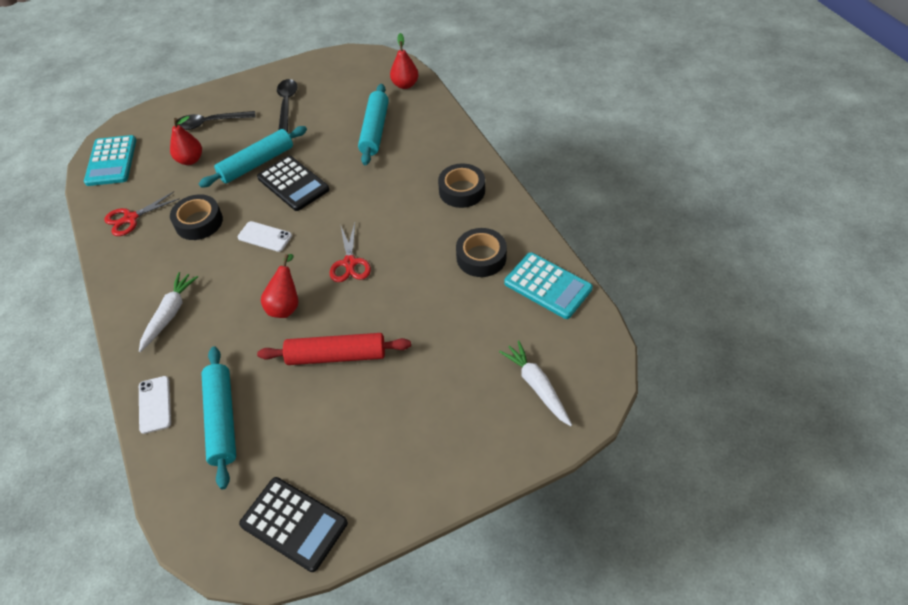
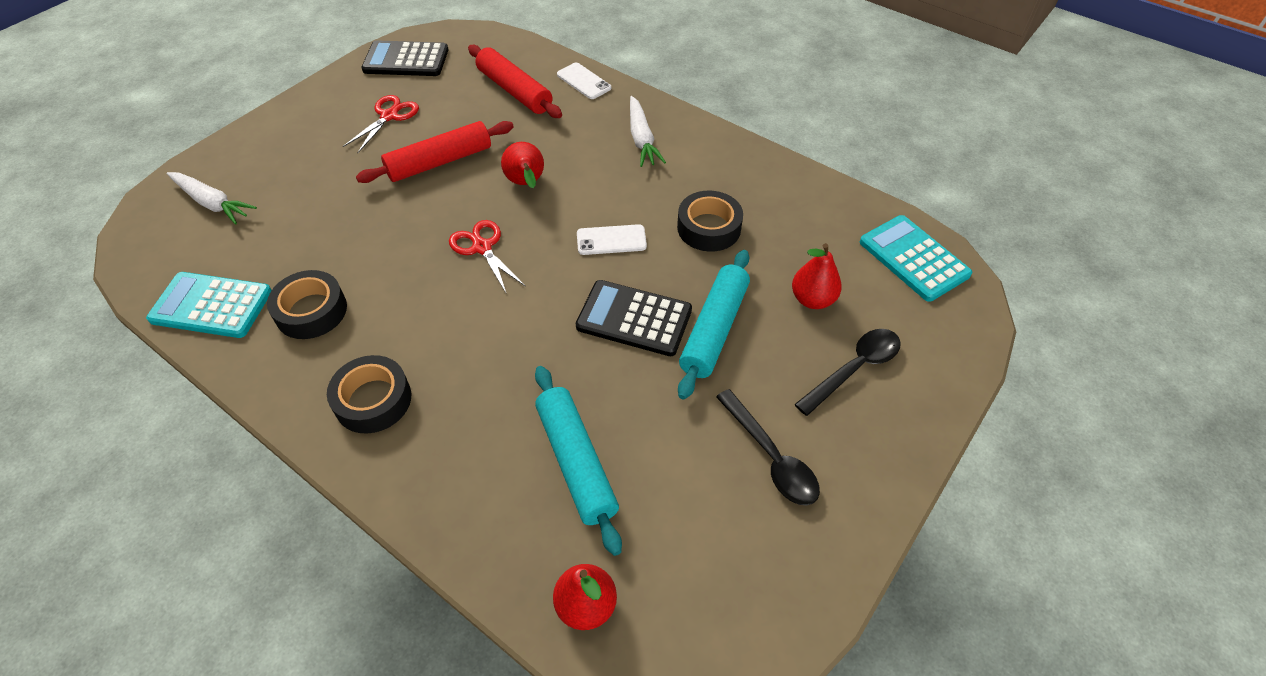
camera: 150 degrees right, 0 degrees up
red scissors [104,192,180,236] -> red scissors moved to [343,95,419,153]
turquoise rolling pin [201,346,236,489] -> red rolling pin [468,45,562,118]

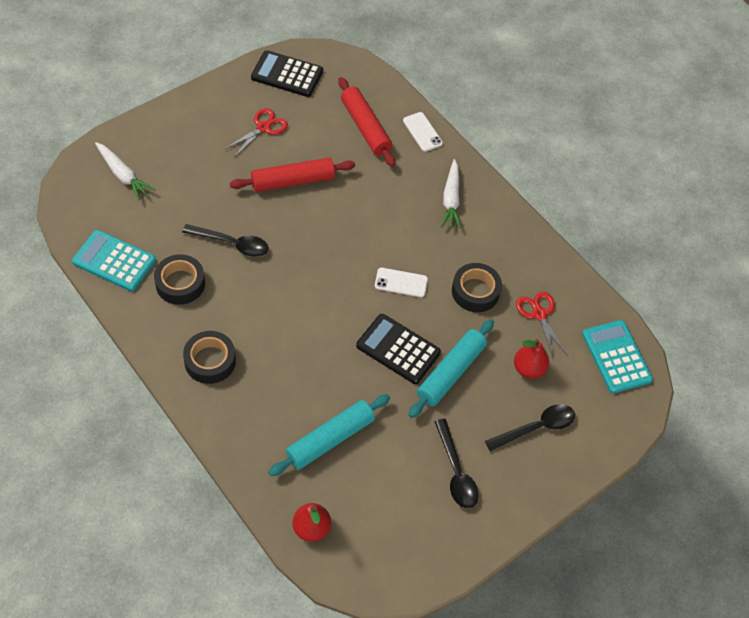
camera: 10 degrees right, 5 degrees up
red scissors [449,220,525,293] -> red scissors moved to [516,291,568,359]
red pear [501,142,544,188] -> none
turquoise rolling pin [535,366,622,556] -> turquoise rolling pin turned 60 degrees clockwise [268,394,390,476]
none -> black spoon [182,224,269,257]

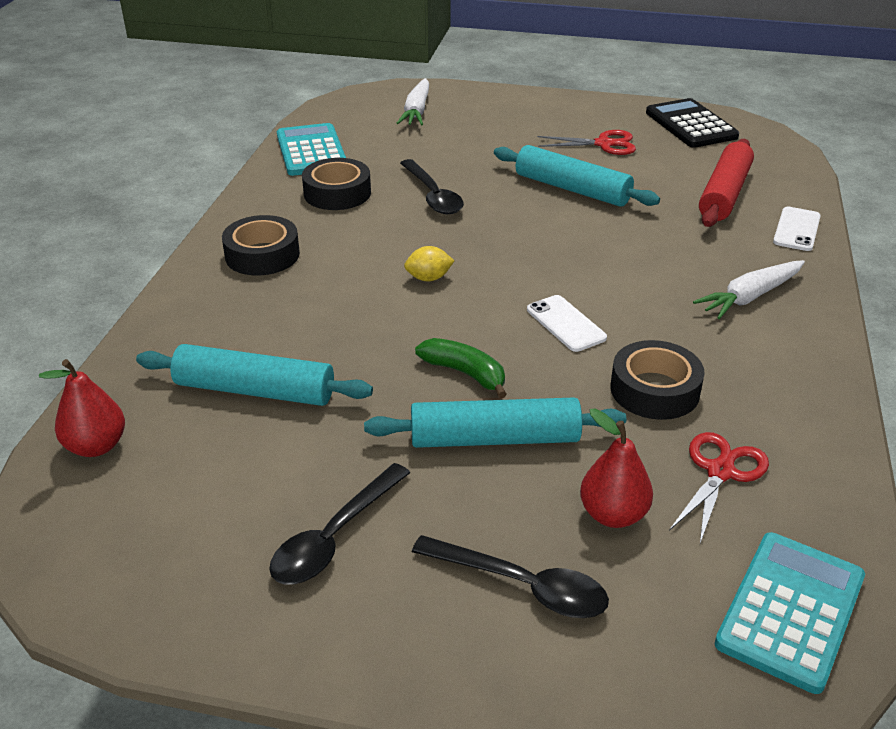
camera: 55 degrees right, 20 degrees down
red rolling pin [230,158,355,192] -> turquoise rolling pin [494,145,660,207]
black calculator [356,314,441,384] -> green banana [415,338,507,398]
none -> yellow lemon [404,246,454,281]

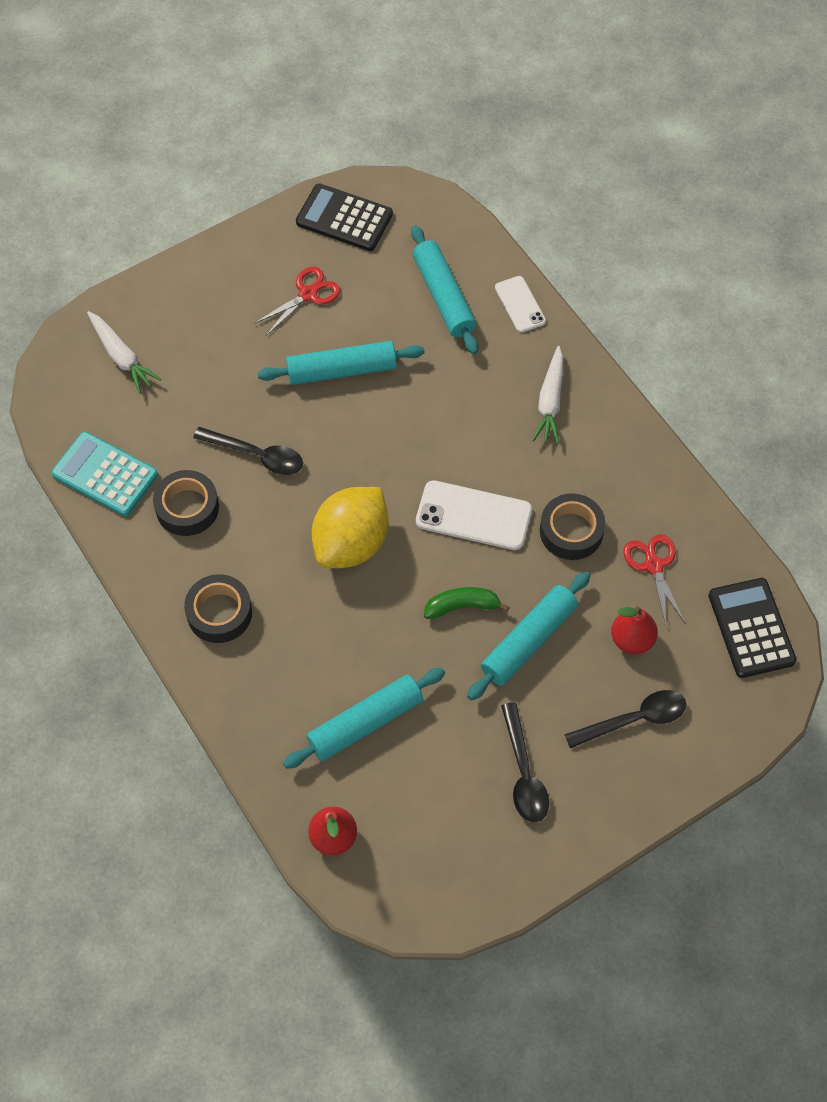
camera: 45 degrees left, 25 degrees up
yellow lemon [404,246,454,281] -> yellow lemon [312,487,389,568], size x2.44
white phone [527,295,607,352] -> white phone [416,480,532,550], size x1.64
red rolling pin [699,139,754,227] -> turquoise rolling pin [411,225,478,354]
turquoise calculator [715,532,865,694] -> black calculator [708,578,797,678]

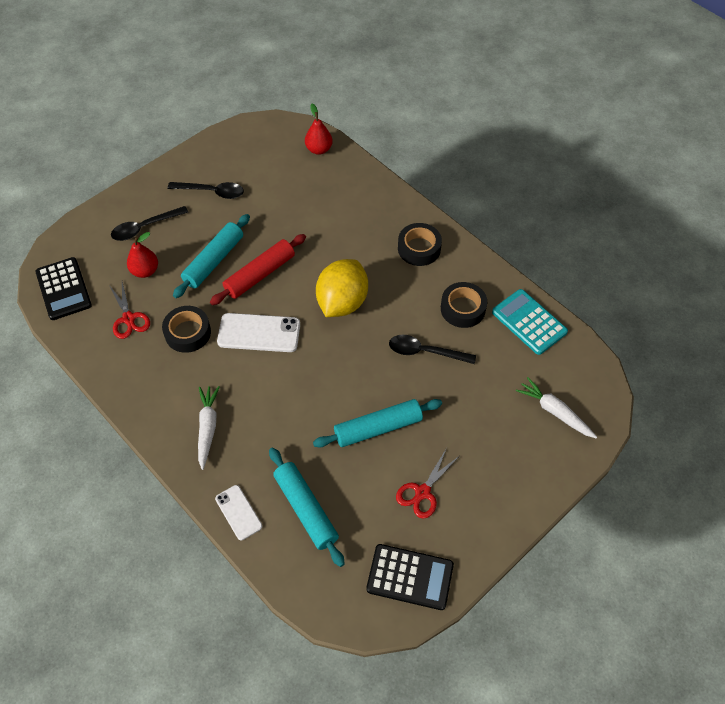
camera: 170 degrees right, 5 degrees down
turquoise calculator [51,432,158,516] -> turquoise calculator turned 150 degrees counterclockwise [492,289,568,355]
turquoise rolling pin [283,668,445,769] -> none
green banana [424,587,509,619] -> red rolling pin [210,234,306,305]
black spoon [501,702,549,822] -> black spoon turned 120 degrees clockwise [168,182,244,199]

